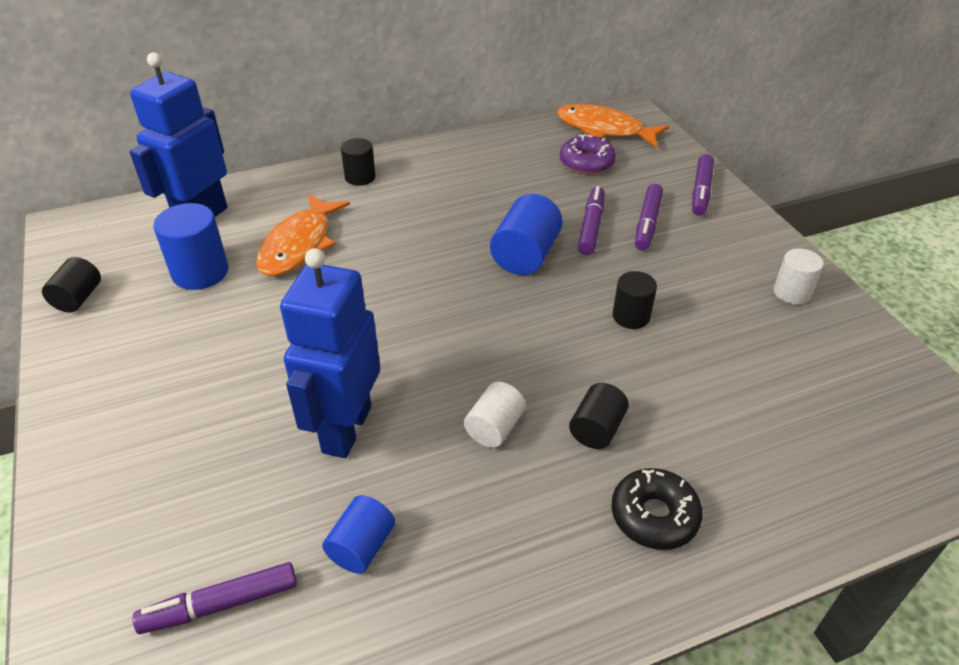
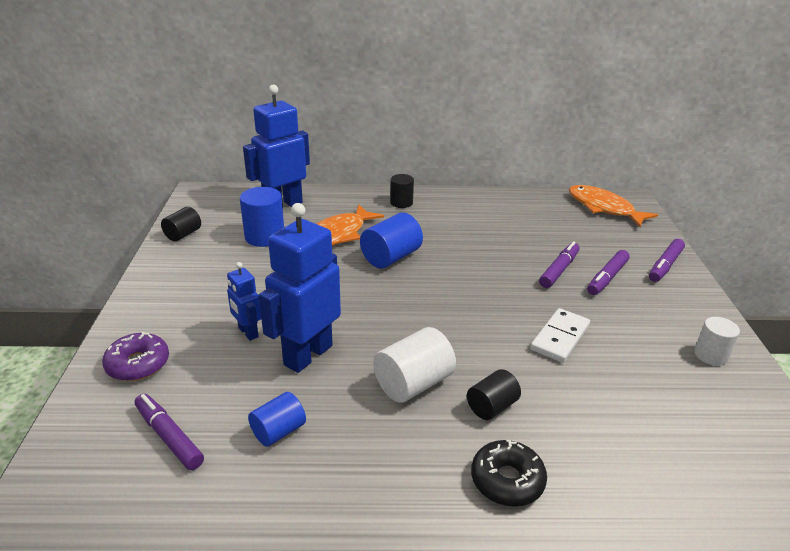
camera: 20 degrees right, 10 degrees down
purple marker [133,562,297,634] -> purple marker turned 45 degrees clockwise [135,394,204,470]
white cylinder [464,382,526,448] -> white cylinder [373,327,456,403], size x1.57
blue cylinder [490,194,563,275] -> blue cylinder moved to [360,212,423,268]
purple donut [560,134,616,174] -> purple donut moved to [102,332,169,381]
black cylinder [613,271,657,329] -> white domino [530,308,590,363]
none -> blue robot [227,262,261,341]

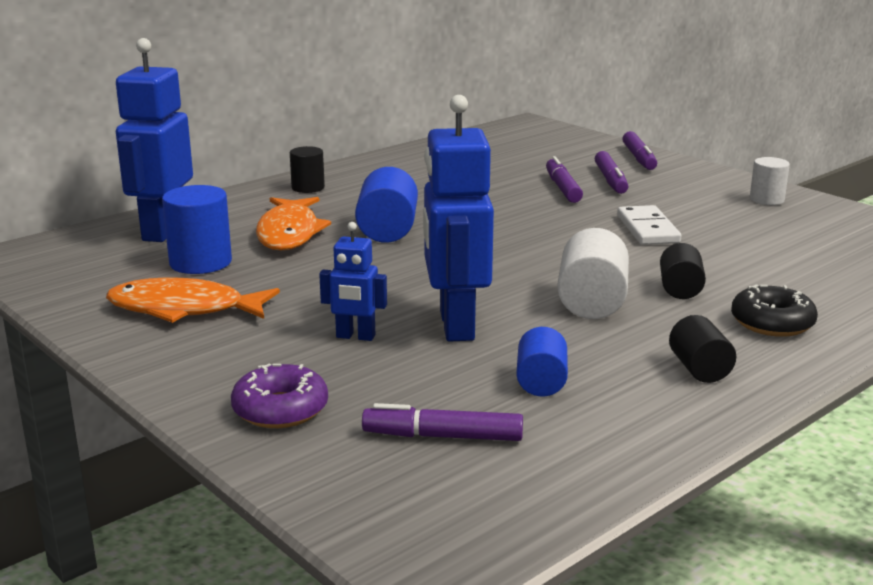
camera: 40 degrees left, 10 degrees down
black cylinder [161,207,201,241] -> black cylinder moved to [669,315,736,383]
orange fish [569,185,658,227] -> orange fish moved to [106,277,280,323]

